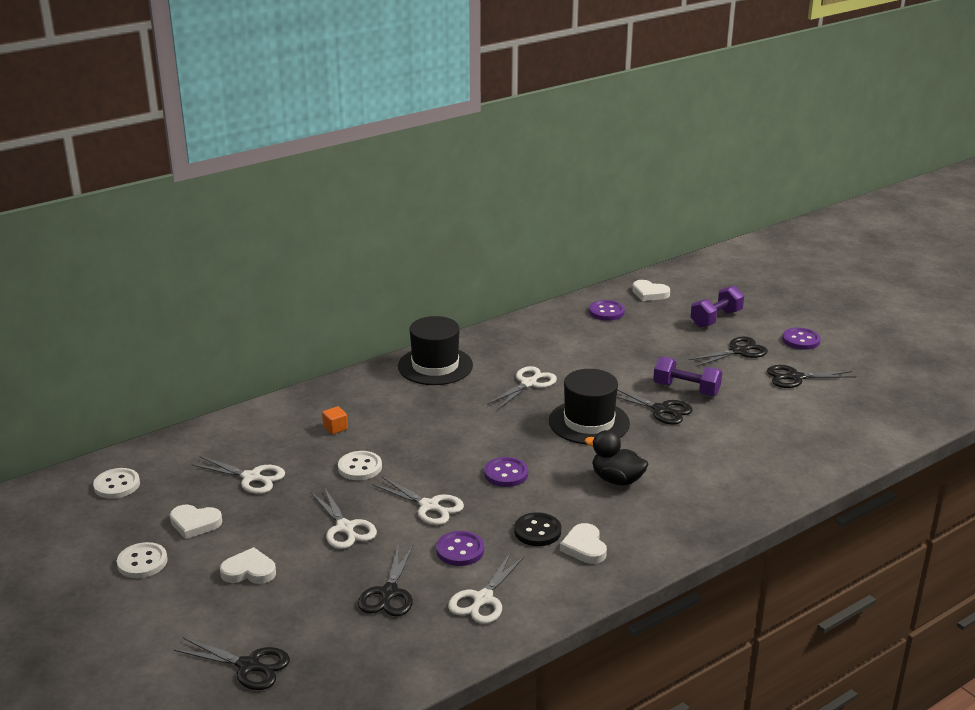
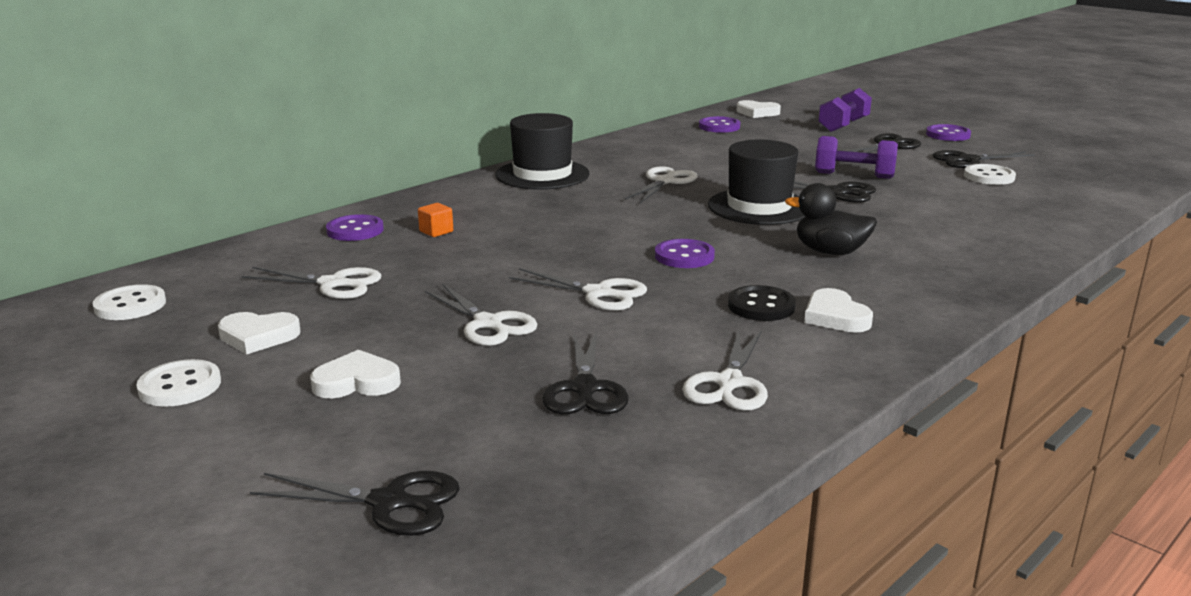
camera: 10 degrees left, 5 degrees down
white button [338,451,382,480] -> white button moved to [964,164,1016,185]
purple button [436,531,484,566] -> purple button moved to [326,214,384,241]

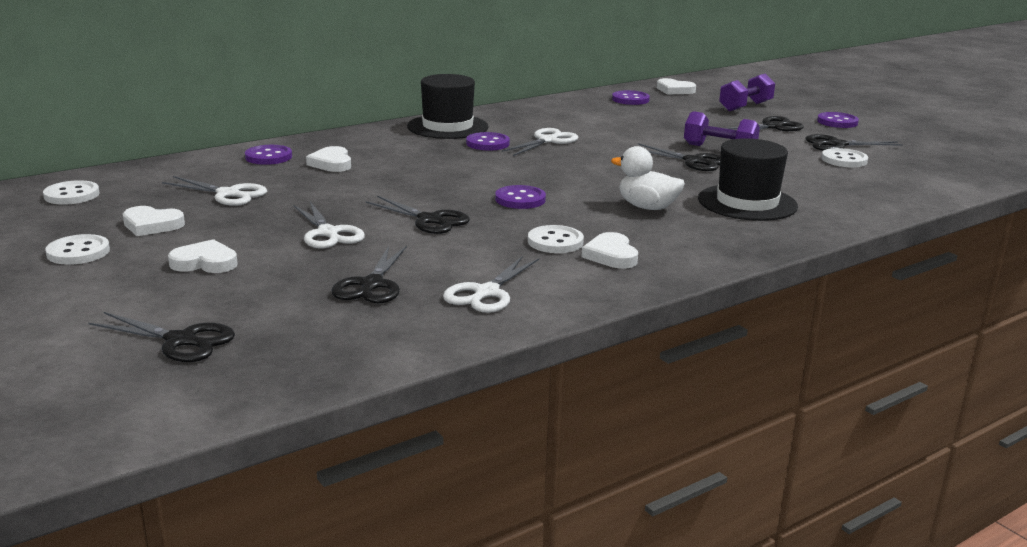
camera: 10 degrees right, 0 degrees up
orange cube [418,203,453,237] -> white heart [306,146,351,172]
white scissors [509,268,647,311] -> black scissors [366,196,470,234]
black hat [708,140,805,225] -> black hat moved to [698,138,798,221]
black button [728,285,796,321] -> white button [528,225,584,253]
black duck [785,183,877,255] -> white duck [611,146,685,210]
none -> purple button [466,132,510,151]

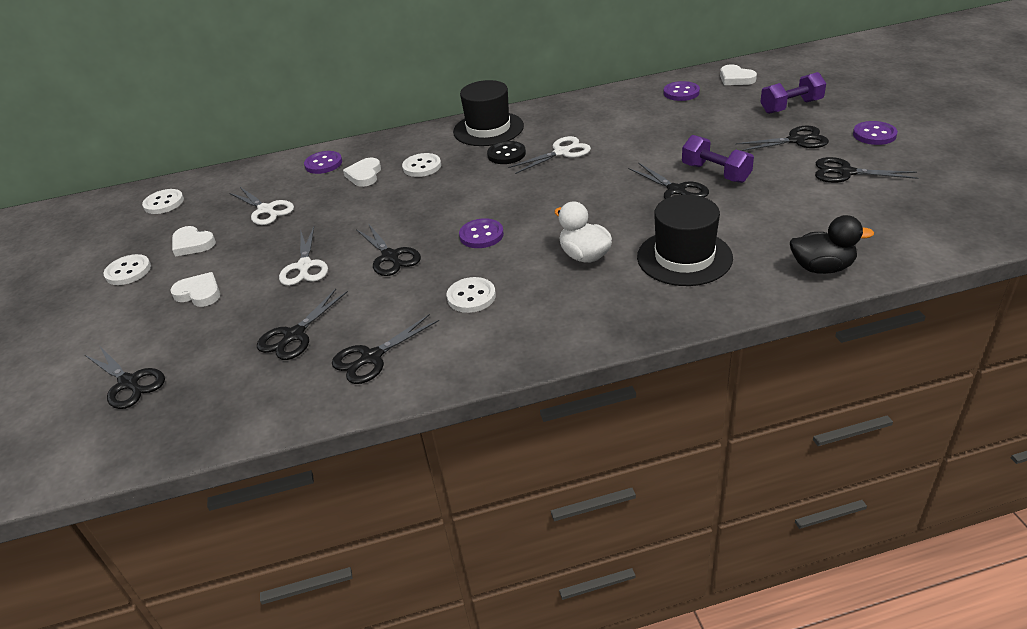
camera: 25 degrees right, 15 degrees up
white scissors [443,256,539,313] -> black scissors [332,314,439,384]
purple button [466,132,510,151] -> black button [487,141,526,164]
white heart [582,232,638,269] -> none
white button [822,148,868,168] -> white button moved to [402,153,441,177]
none -> black duck [790,215,874,274]

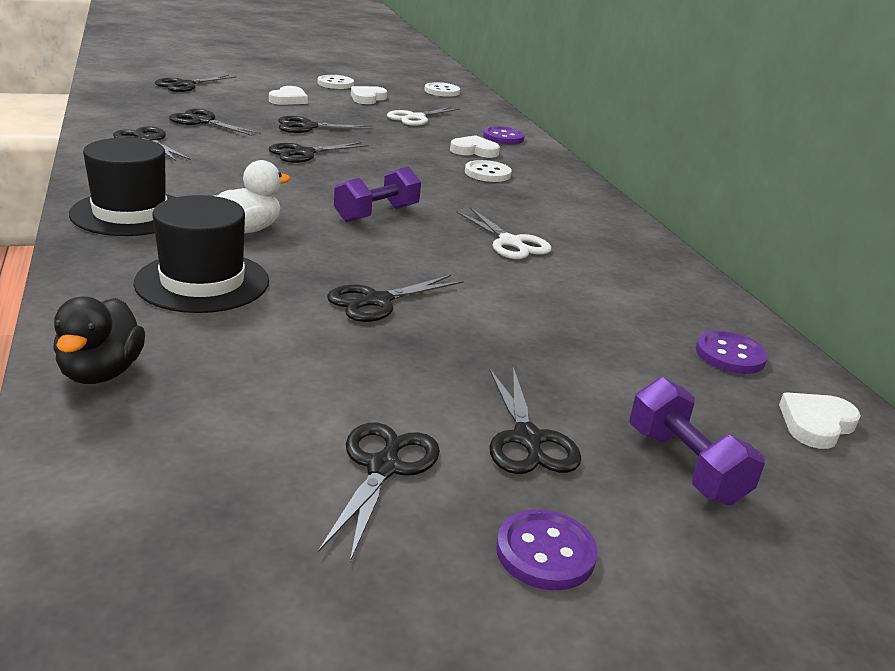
camera: 80 degrees right, 10 degrees down
white scissors [279,227,328,286] -> black scissors [278,116,373,133]
white button [446,277,496,313] -> none
black hat [453,80,524,146] -> black hat moved to [69,138,176,236]
purple button [459,218,504,248] -> none
black button [487,141,526,164] -> none
purple dumbbell [682,135,754,183] -> purple dumbbell moved to [334,166,421,222]

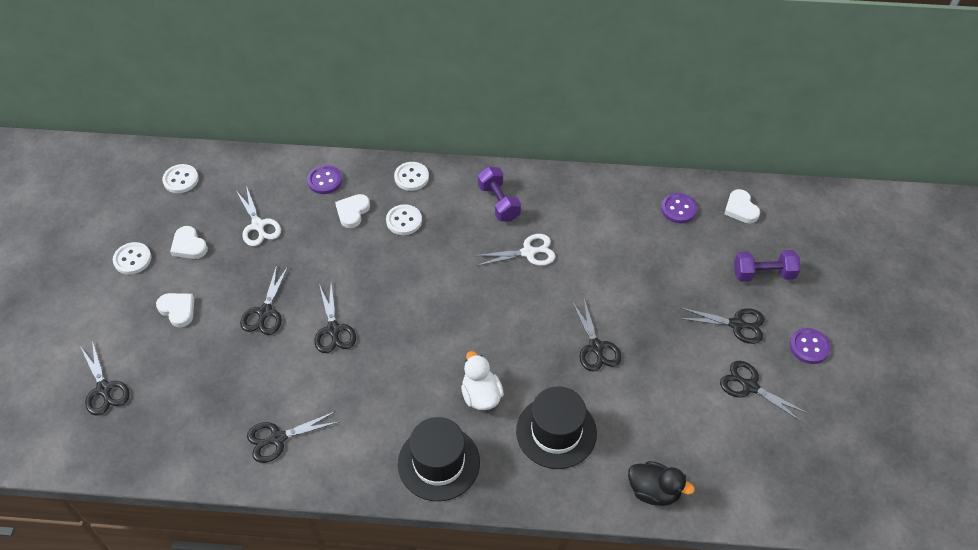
camera: 65 degrees left, 25 degrees up
black scissors [169,109,261,136] -> none
purple dumbbell [334,166,421,222] -> purple dumbbell moved to [478,167,521,222]
none -> white button [394,162,429,191]

